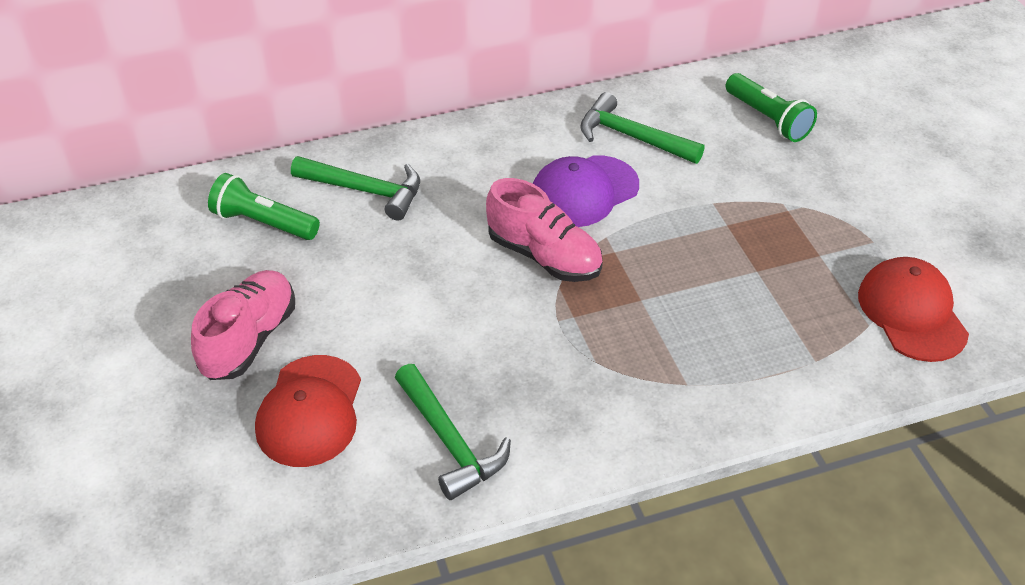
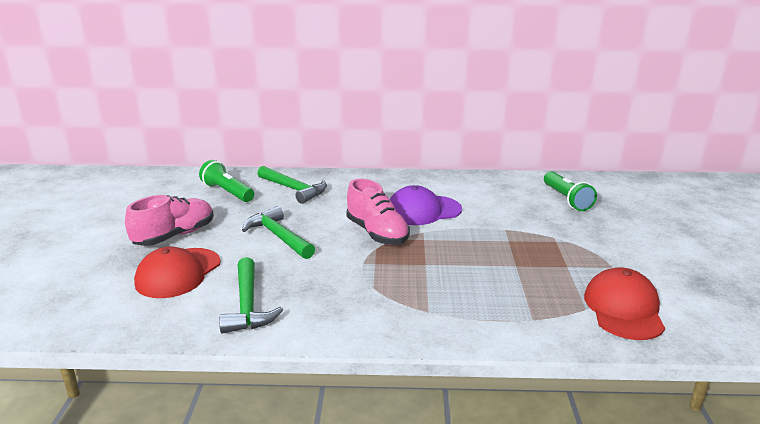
camera: 20 degrees right, 20 degrees down
green hammer [580,92,704,164] -> green hammer moved to [242,206,315,259]

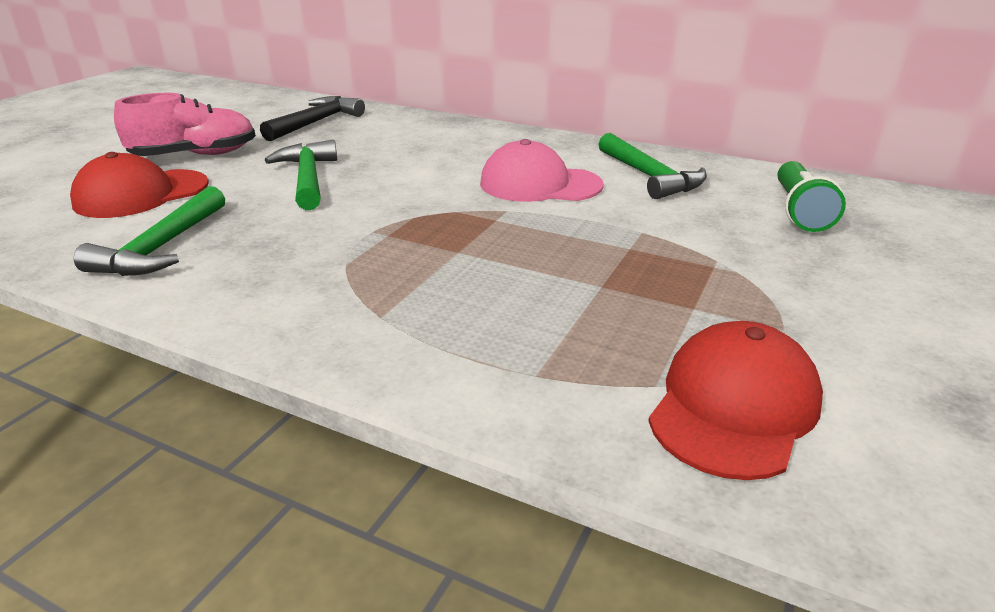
camera: 25 degrees right, 5 degrees up
green flashlight [199,160,254,202] -> black hammer [260,96,365,141]
green hammer [257,166,327,204] -> green hammer moved to [598,133,707,199]
pink shoe [346,178,410,245] -> none
purple cap [390,185,462,225] -> pink cap [480,139,604,202]

